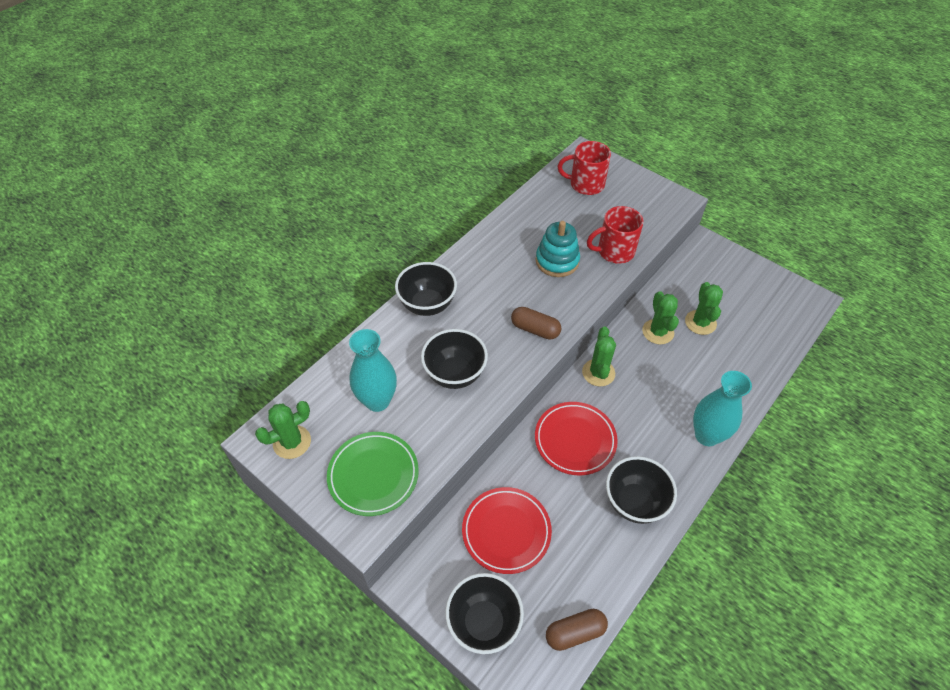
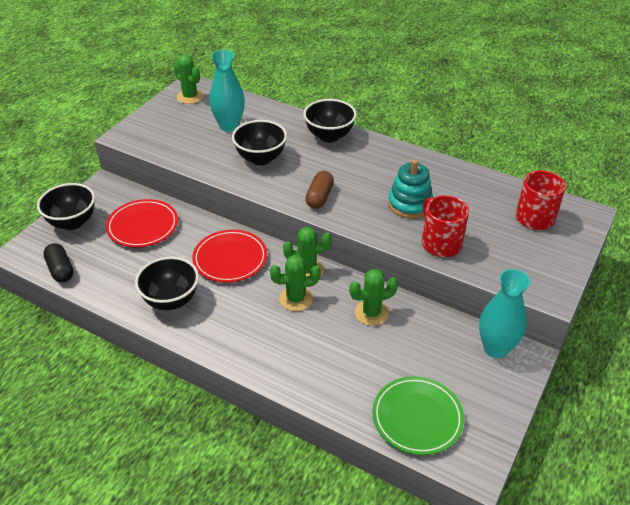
camera: 80 degrees right, 10 degrees down
green plate [327,432,419,516] -> green plate moved to [372,376,464,455]
brown capsule [546,609,608,651] -> black capsule [43,243,73,282]
green cactus [685,282,723,335] -> green cactus moved to [270,255,321,311]
turquoise vase [693,371,752,446] -> turquoise vase moved to [479,269,530,358]

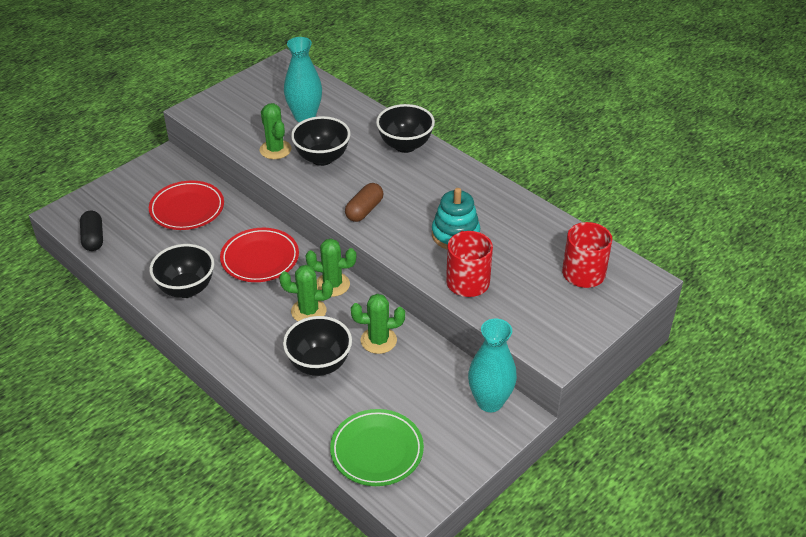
camera: 15 degrees right, 0 degrees up
black bowl [37,183,95,230] -> black bowl moved to [283,316,352,376]
green cactus [173,55,204,104] -> green cactus moved to [260,103,291,159]

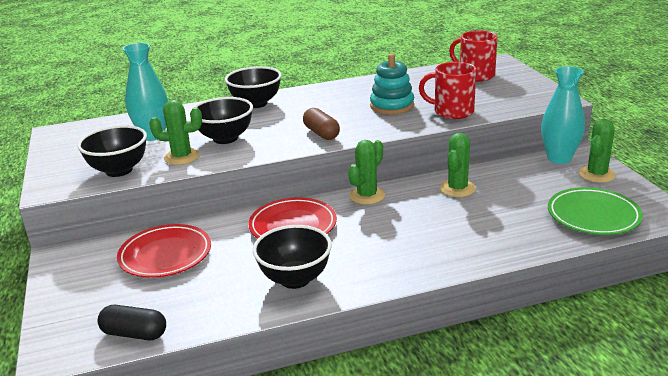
camera: 60 degrees left, 15 degrees down
green cactus [279,265,333,321] -> green cactus moved to [579,119,616,183]
black bowl [283,316,352,376] -> black bowl moved to [77,125,147,177]

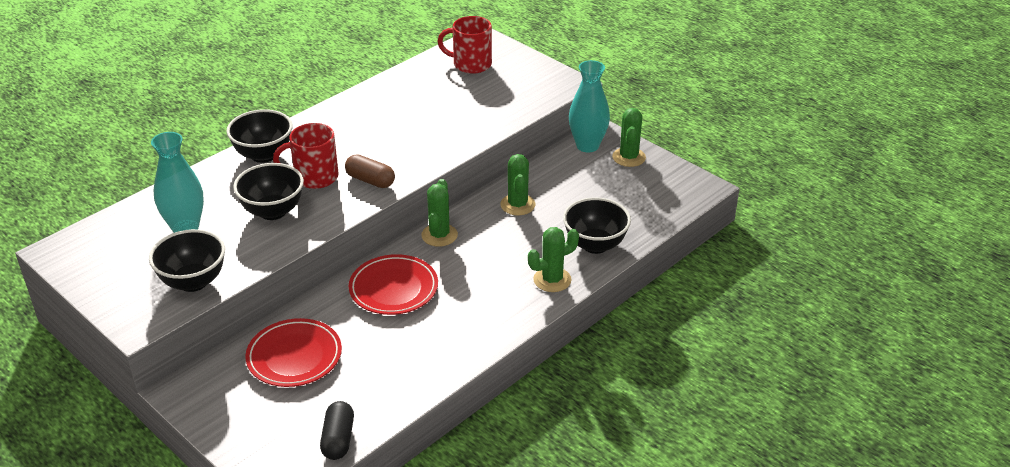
camera: 30 degrees left, 10 degrees up
black capsule [97,305,166,340] -> black capsule turned 75 degrees counterclockwise [320,401,354,460]
green cactus [149,100,202,165] -> green cactus moved to [528,227,579,292]
black bowl [253,225,332,289] -> black bowl moved to [563,197,631,254]
turquoise stacking toy [370,54,414,115] -> none
red mug [419,62,476,119] -> red mug moved to [273,123,338,189]
green plate [548,187,643,235] -> none

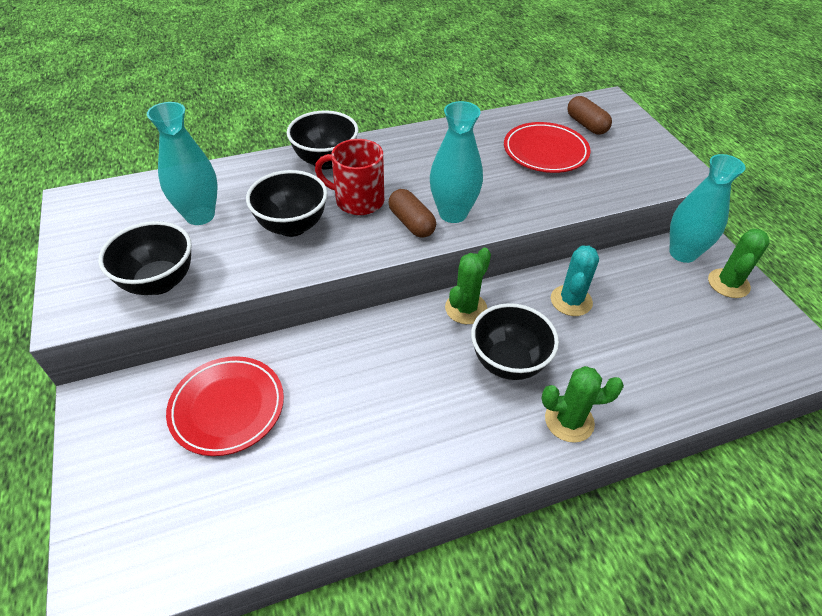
camera: 25 degrees right, 10 degrees up
black capsule [320,401,354,460] -> none
red plate [349,254,438,315] -> red plate moved to [504,122,591,173]
red mug [437,16,492,74] -> brown capsule [567,96,612,135]
green cactus [500,154,536,215] -> turquoise cactus [551,246,599,316]
black bowl [563,197,631,254] -> black bowl moved to [471,303,559,380]
none -> turquoise vase [430,101,483,223]

